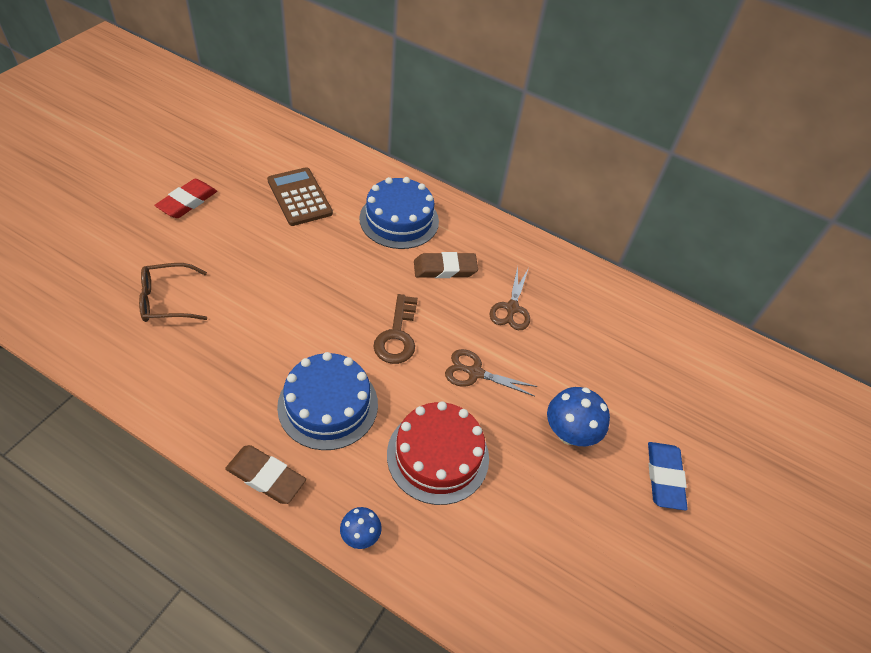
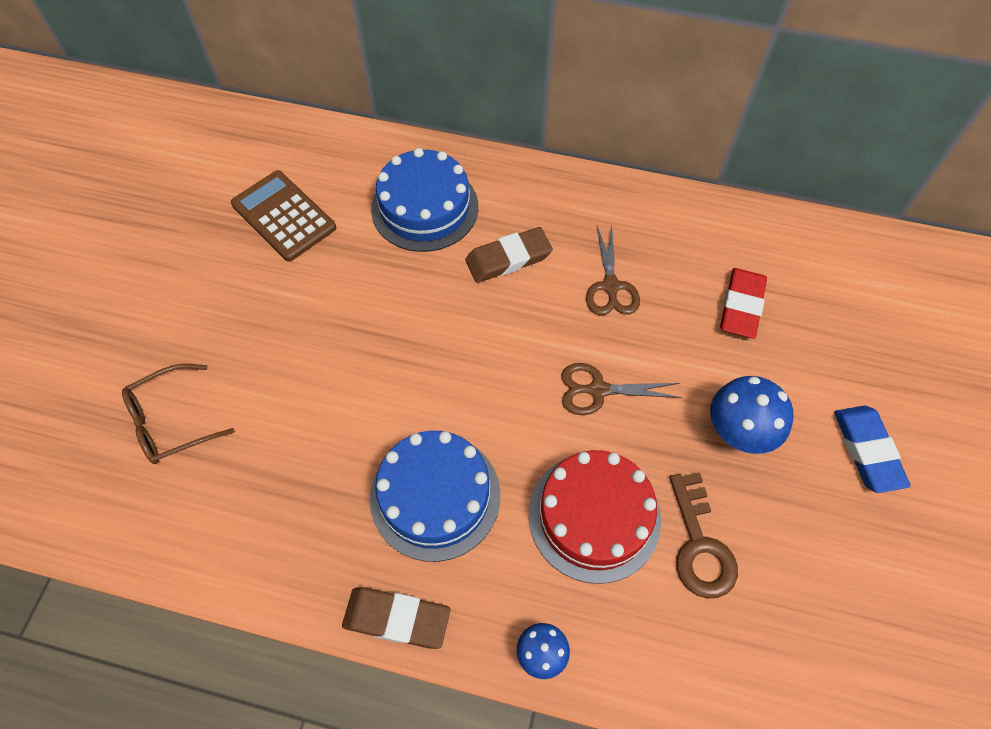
camera: 10 degrees left, 10 degrees up
red eraser [154,179,217,218] -> red eraser moved to [720,268,767,339]
brown key [373,294,418,364] -> brown key moved to [670,472,738,599]

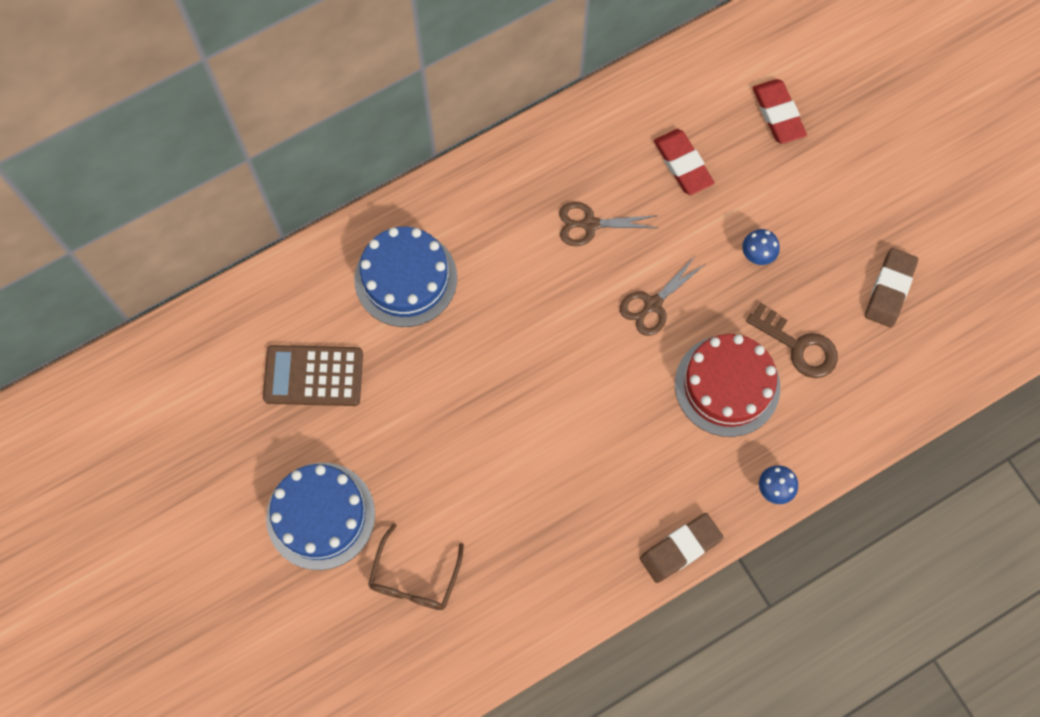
camera: 45 degrees left, 10 degrees up
blue cake [370,431,500,562] -> blue cake moved to [266,463,375,570]
brown eraser [465,227,553,283] -> brown eraser moved to [865,248,918,327]
brown scissors [586,224,640,315] -> brown scissors turned 135 degrees clockwise [559,202,658,246]
blue mushroom [710,376,793,454] -> blue mushroom [742,229,780,265], size x0.59
blue eraser [834,406,911,493] -> none
none -> red eraser [753,79,807,144]

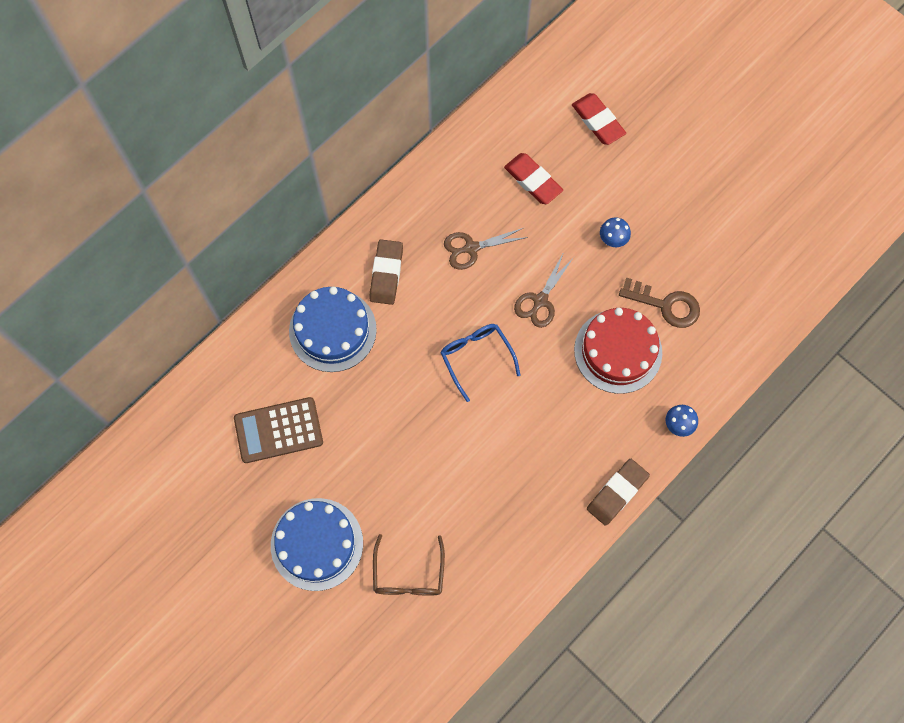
camera: 15 degrees left, 0 degrees up
brown eraser [865,248,918,327] -> brown eraser moved to [369,239,403,305]
none -> blue glasses [440,324,520,402]

